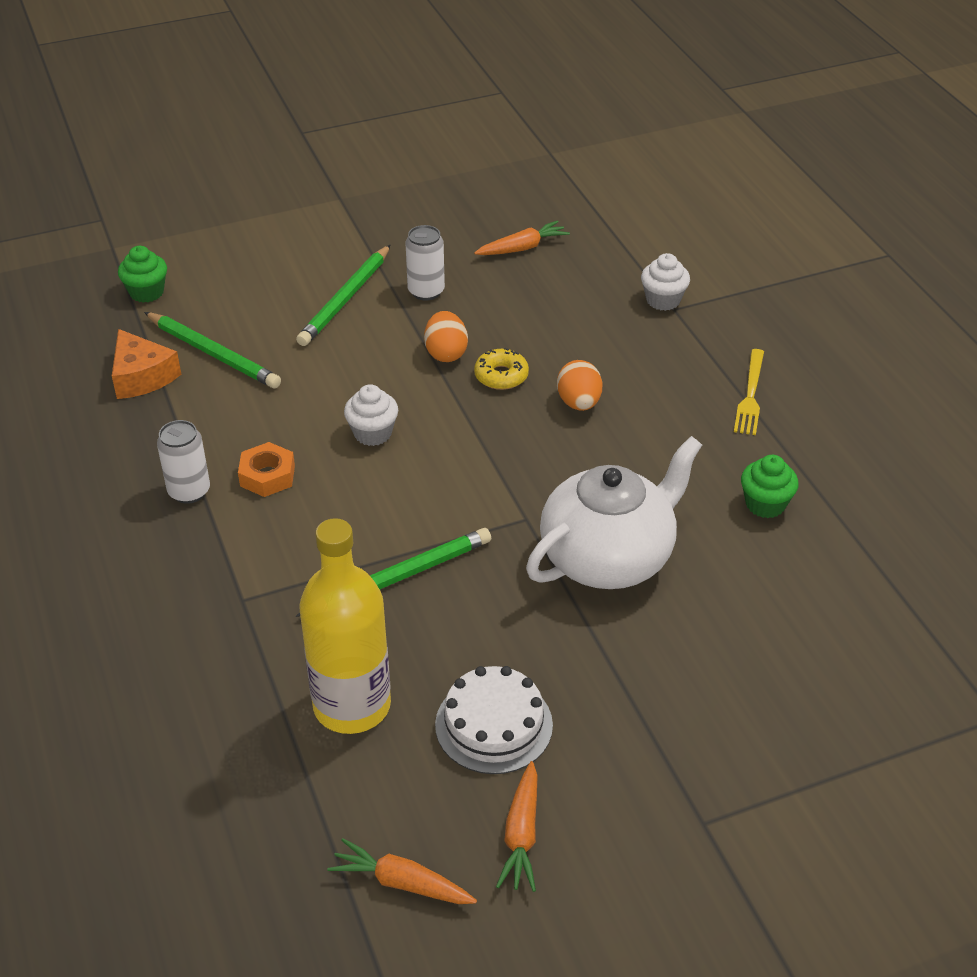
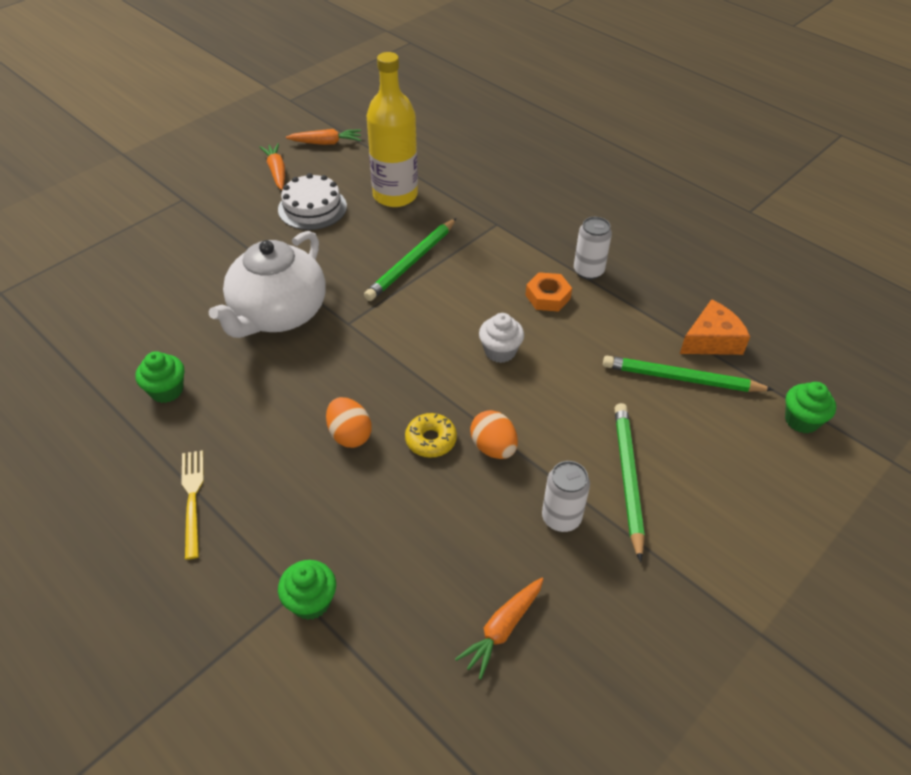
camera: 155 degrees right, 5 degrees up
orange cheese [112,329,181,399] -> orange cheese turned 120 degrees clockwise [680,299,750,355]
white cupcake [641,253,690,311] -> green cupcake [278,560,336,620]

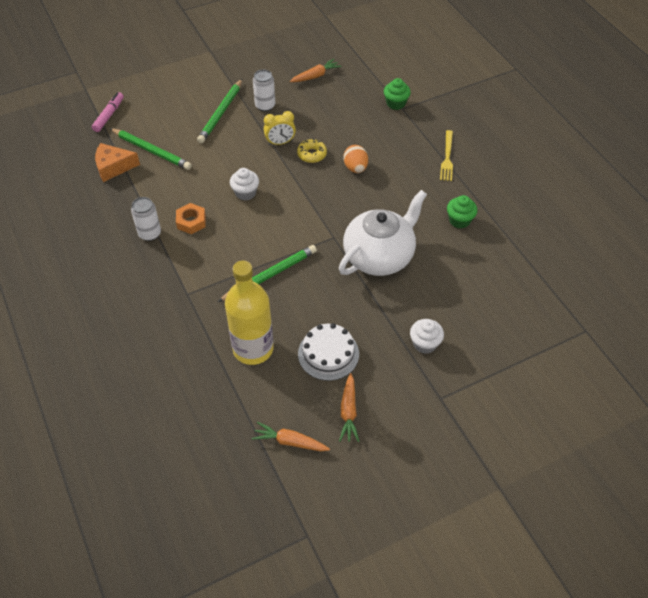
camera: 160 degrees left, 5 degrees up
orange egg [470,410,518,459] -> yellow clock [264,111,296,145]
green cupcake [785,382,836,433] -> pink marker [92,92,124,132]
none -> white cupcake [410,319,444,354]

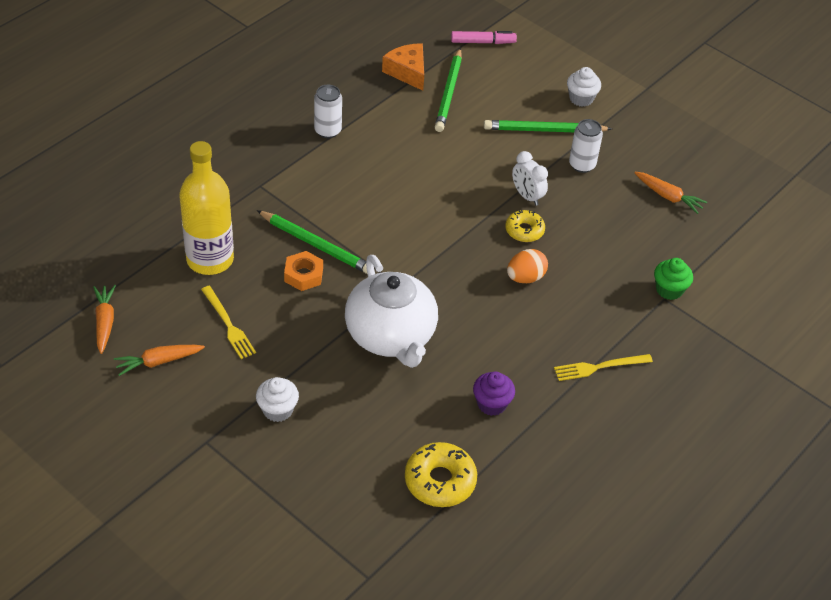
camera: 65 degrees right, 5 degrees down
orange nut [176,203,206,234] -> orange nut moved to [284,251,323,291]
white cupcake [230,168,259,201] -> white cupcake moved to [567,67,601,107]
yellow clock [264,111,296,145] -> white clock [512,151,548,206]
white cake [298,323,359,381] -> yellow fork [201,286,256,359]
white teapot [339,190,427,276] -> white teapot turned 45 degrees clockwise [345,255,438,368]
green cupcake [447,195,477,229] -> purple cupcake [473,372,515,416]
none -> yellow donut [405,442,477,507]

